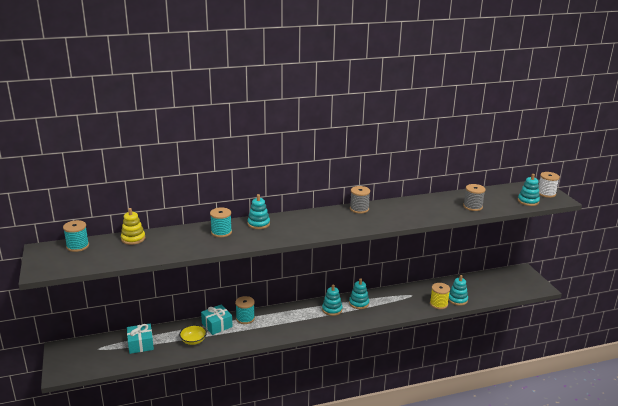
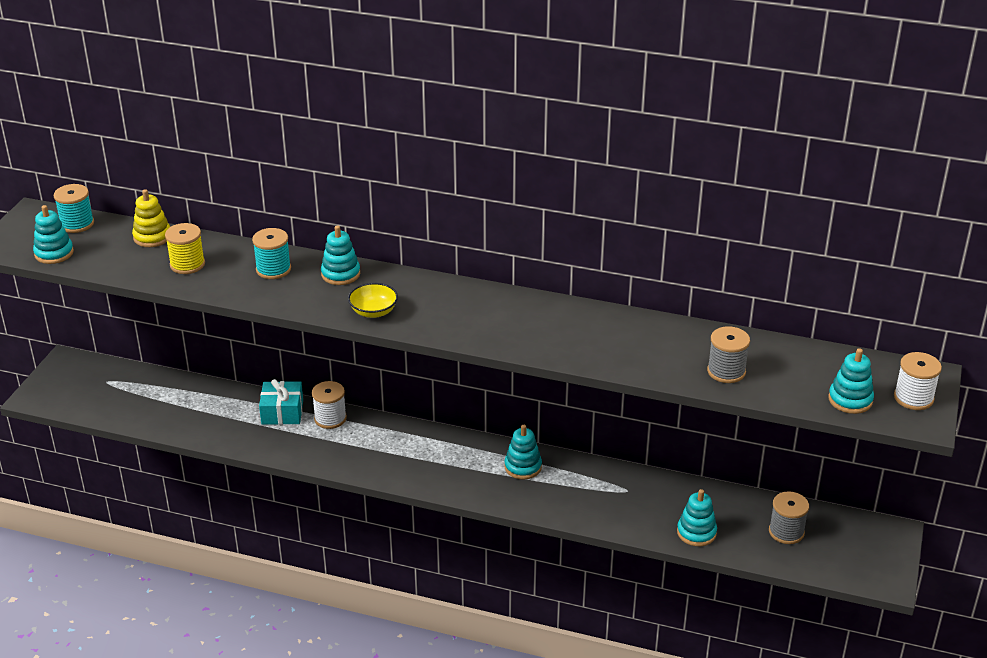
camera: 35 degrees right, 10 degrees up
turquoise gift [127,324,154,354] -> none
yellow bowl [179,325,207,345] -> yellow bowl moved to [348,283,398,318]
turquoise spool [235,296,255,324] -> white spool [312,381,347,429]
turquoise stacking toy [322,284,343,316] -> turquoise stacking toy moved to [33,205,74,264]
grey spool [350,186,370,214] -> grey spool moved to [769,491,809,544]
yellow spool [430,283,450,309] -> yellow spool moved to [165,223,205,274]

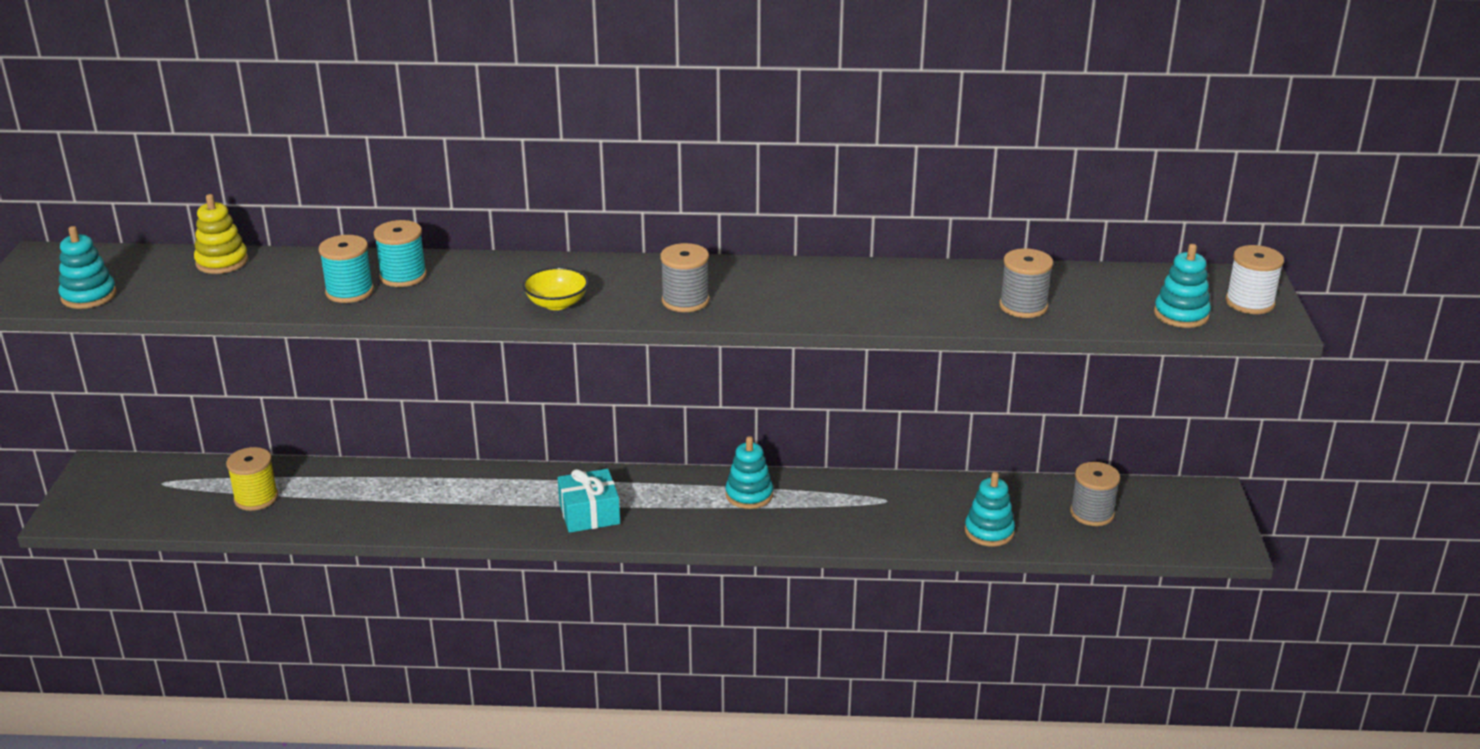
camera: 15 degrees left, 5 degrees down
turquoise spool [54,184,94,233] -> turquoise spool moved to [319,235,374,303]
yellow spool [165,223,205,274] -> yellow spool moved to [226,447,278,511]
turquoise gift [259,379,303,425] -> turquoise gift moved to [558,469,620,533]
white spool [312,381,347,429] -> none
turquoise stacking toy [321,225,360,285] -> none
none -> grey spool [660,243,710,312]

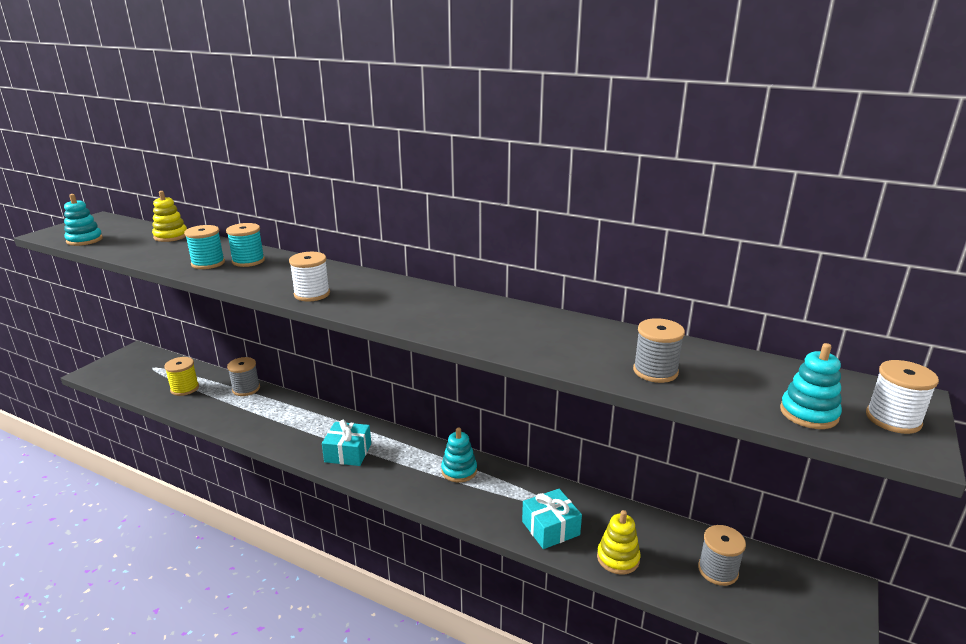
camera: 25 degrees right, 5 degrees down
yellow bowl [523,267,588,310] -> white spool [289,252,330,302]
grey spool [660,243,710,312] -> grey spool moved to [227,357,260,396]
turquoise stacking toy [965,472,1015,547] -> yellow stacking toy [597,510,641,575]
none -> turquoise gift [522,489,582,549]

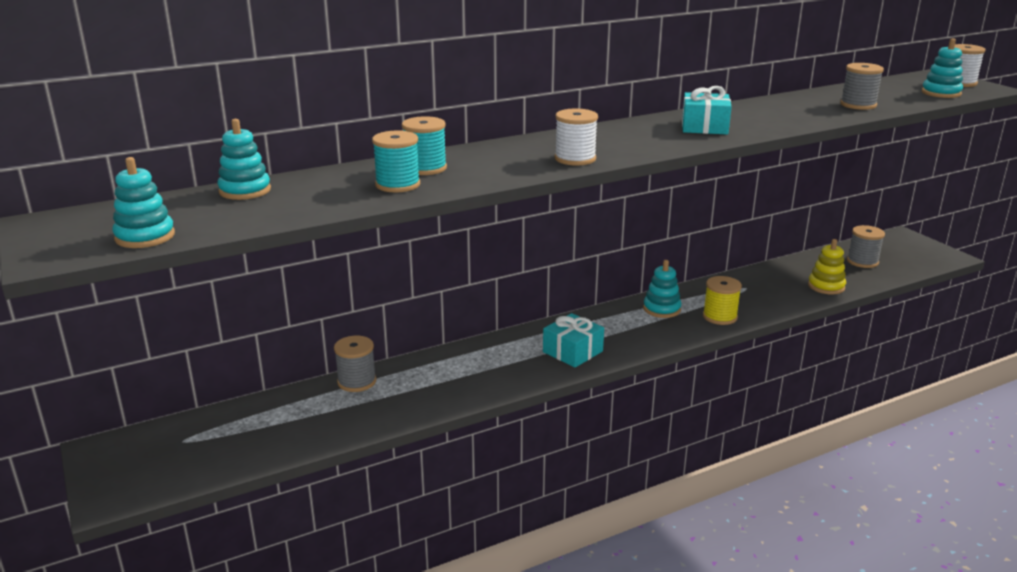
camera: 55 degrees left, 0 degrees up
yellow stacking toy [152,191,187,242] -> turquoise stacking toy [217,119,271,200]
yellow spool [164,357,199,396] -> yellow spool moved to [703,276,742,325]
turquoise gift [522,489,582,549] -> turquoise gift moved to [682,86,732,135]

